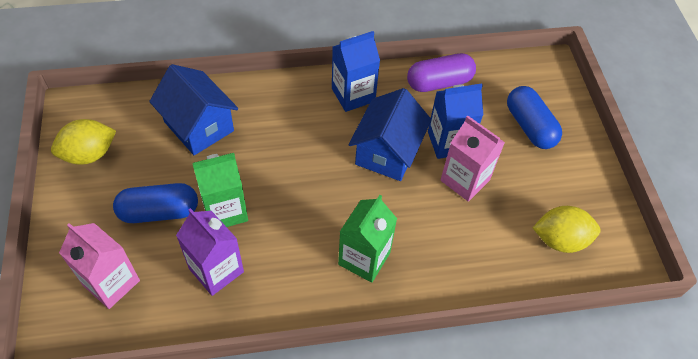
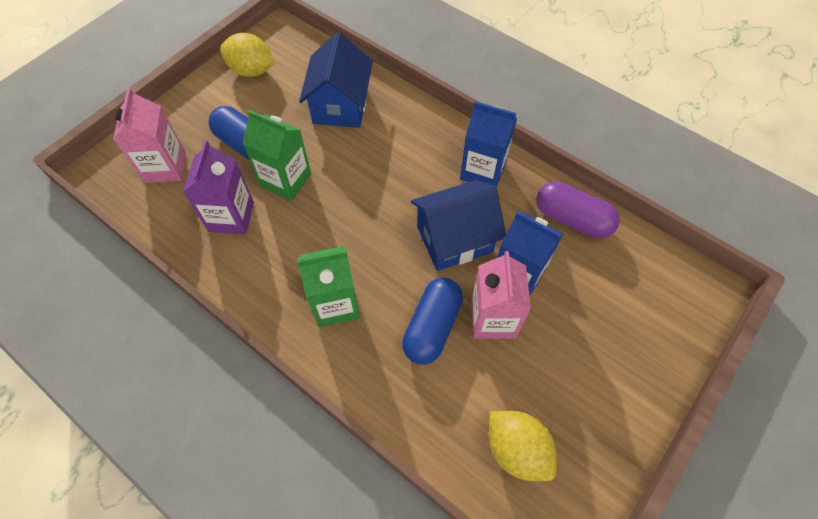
camera: 50 degrees right, 5 degrees up
blue capsule [507,86,562,149] -> blue capsule moved to [402,277,463,365]

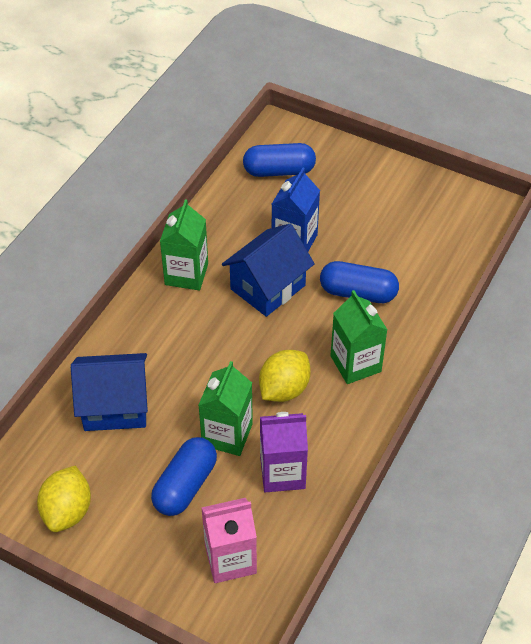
camera: 100 degrees left, 10 degrees down
blue house [411,180,506,271] -> blue house turned 75 degrees clockwise [222,224,314,317]
blue carton [460,101,517,188] -> green carton [160,199,208,291]
pink carton [471,251,531,339] -> none
yellow lemon [489,411,557,481] -> yellow lemon moved to [259,350,311,402]
purple capsule [536,181,620,238] -> none
none -> blue capsule [243,143,316,177]

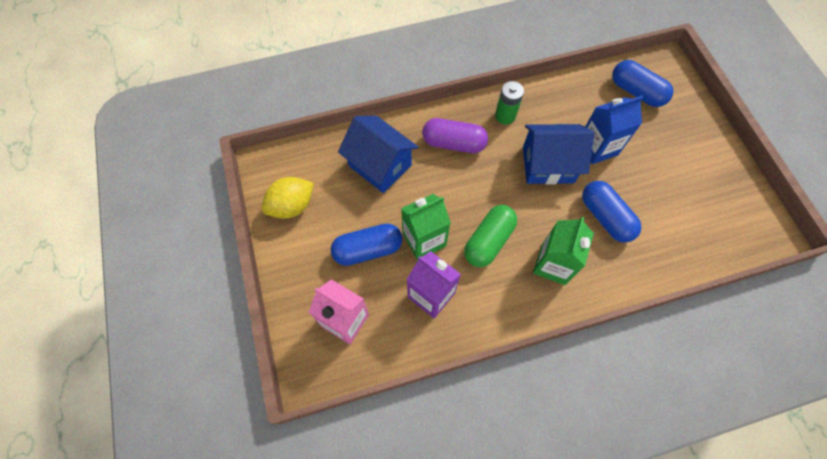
camera: 45 degrees right, 15 degrees up
green carton [160,199,208,291] -> green battery [495,81,524,125]
yellow lemon [259,350,311,402] -> green capsule [464,205,517,267]
none -> purple capsule [422,118,488,153]

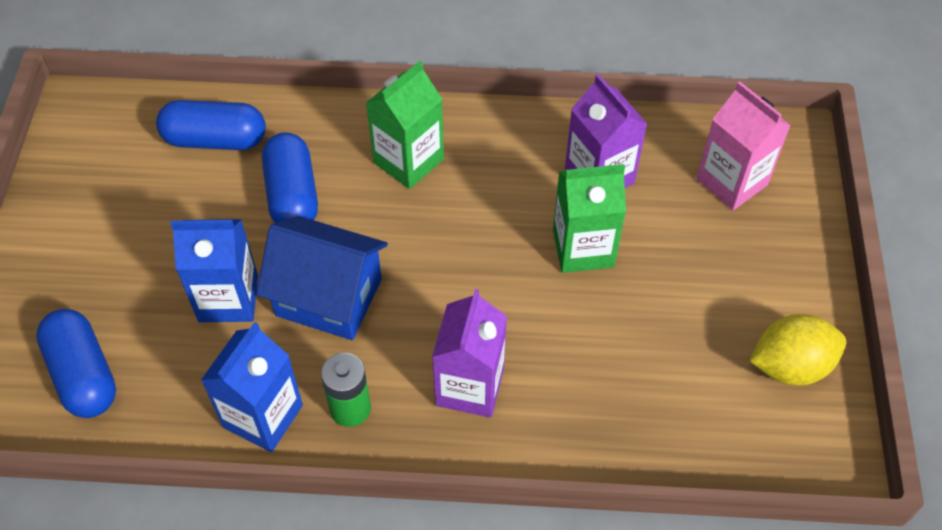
camera: 160 degrees left, 10 degrees down
blue capsule [331,223,402,266] -> blue capsule moved to [156,100,266,150]
blue house [338,116,418,193] -> none
purple capsule [422,118,488,153] -> purple carton [432,289,507,418]
green capsule [464,205,517,267] -> none
none -> blue carton [201,322,303,452]

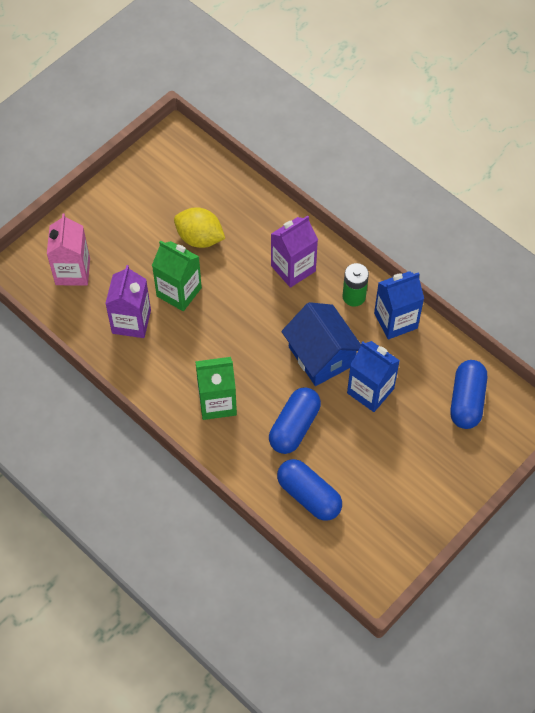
camera: 140 degrees left, 5 degrees up
yellow lemon [749,314,846,386] -> yellow lemon moved to [174,207,225,248]

